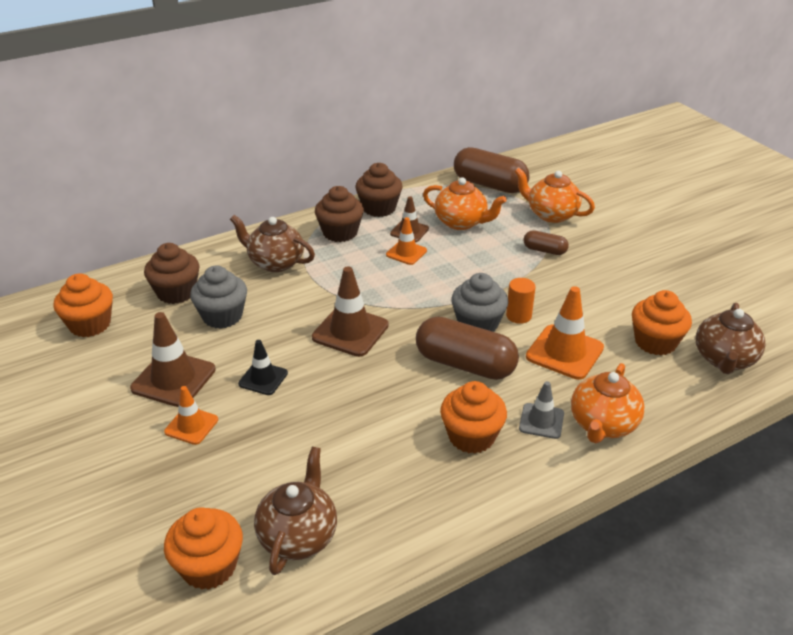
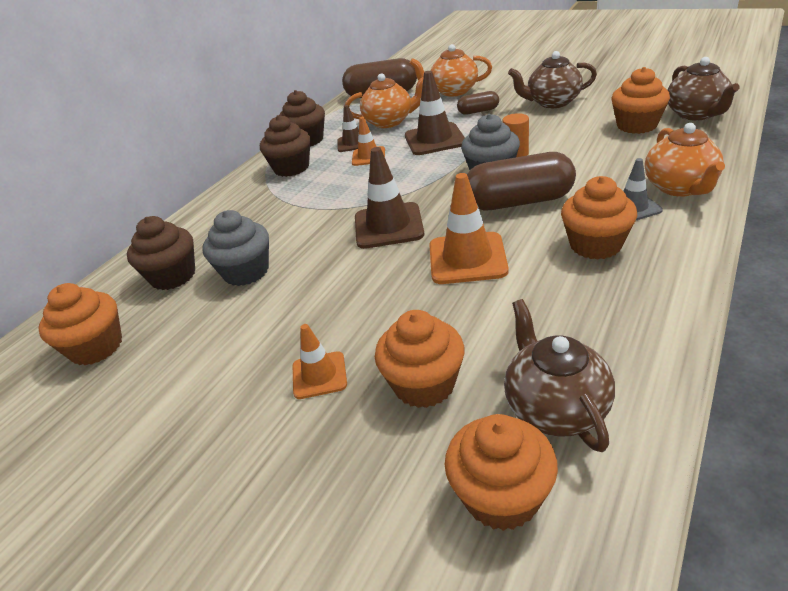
camera: 25 degrees left, 0 degrees up
brown traffic cone [130,312,216,407] -> brown traffic cone moved to [405,71,465,155]
brown teapot [230,215,315,272] -> brown teapot moved to [508,51,597,108]
black traffic cone [238,340,288,395] -> none
orange traffic cone [526,286,604,380] -> orange traffic cone moved to [429,173,509,284]
none -> orange cupcake [375,310,464,408]

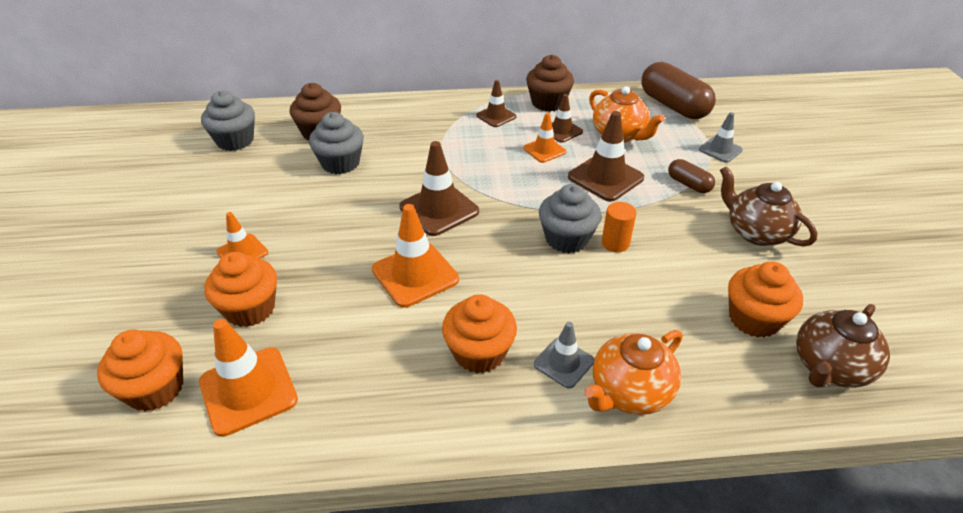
camera: 50 degrees right, 5 degrees up
orange cupcake [38,283,122,366] -> grey cupcake [201,91,255,151]
brown cupcake [260,115,310,177] -> brown traffic cone [476,80,516,127]
orange teapot [409,44,492,97] -> grey traffic cone [699,112,743,163]
brown capsule [467,152,576,210] -> none
brown teapot [504,299,615,452] -> orange traffic cone [199,319,298,437]

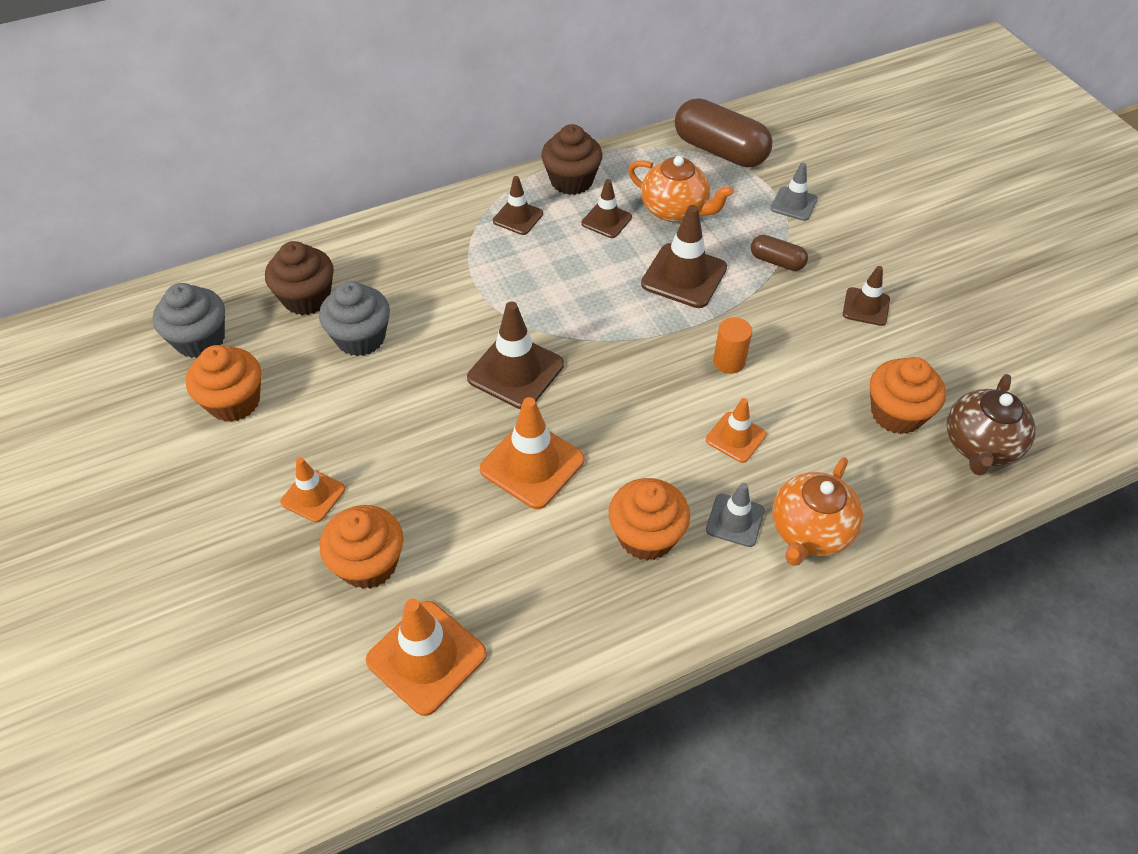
camera: 20 degrees left, 10 degrees up
orange cupcake [97,330,183,411] -> orange cupcake moved to [186,345,261,422]
orange traffic cone [523,113,566,163] -> orange traffic cone moved to [706,398,767,463]
grey cupcake [539,184,602,253] -> none
brown teapot [720,166,818,247] -> brown traffic cone [843,266,890,326]

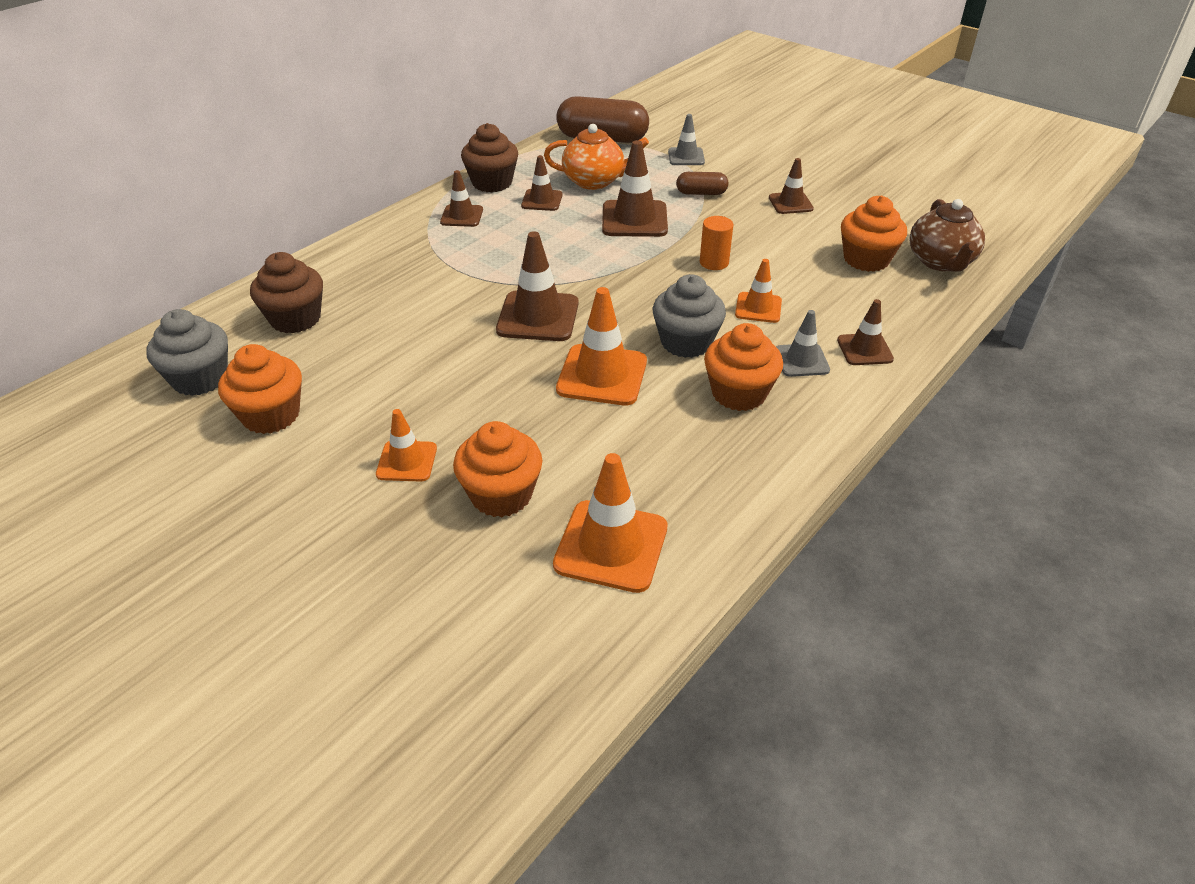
camera: 25 degrees left, 10 degrees down
grey cupcake [319,281,390,356] -> grey cupcake moved to [653,274,726,358]
orange teapot [772,457,863,566] -> brown traffic cone [837,299,894,365]

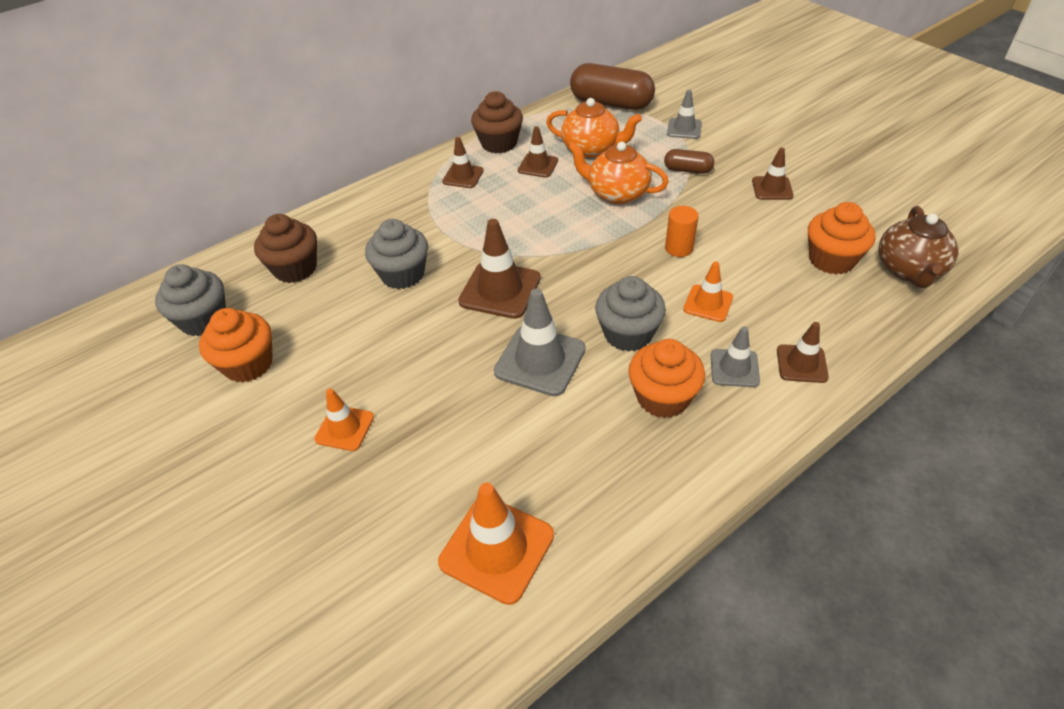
camera: 15 degrees right, 5 degrees up
orange cupcake [453,421,543,517] -> none
orange traffic cone [556,287,647,406] -> grey traffic cone [494,289,586,396]
brown traffic cone [602,140,668,237] -> orange teapot [568,141,669,204]
none -> grey cupcake [365,219,428,289]

